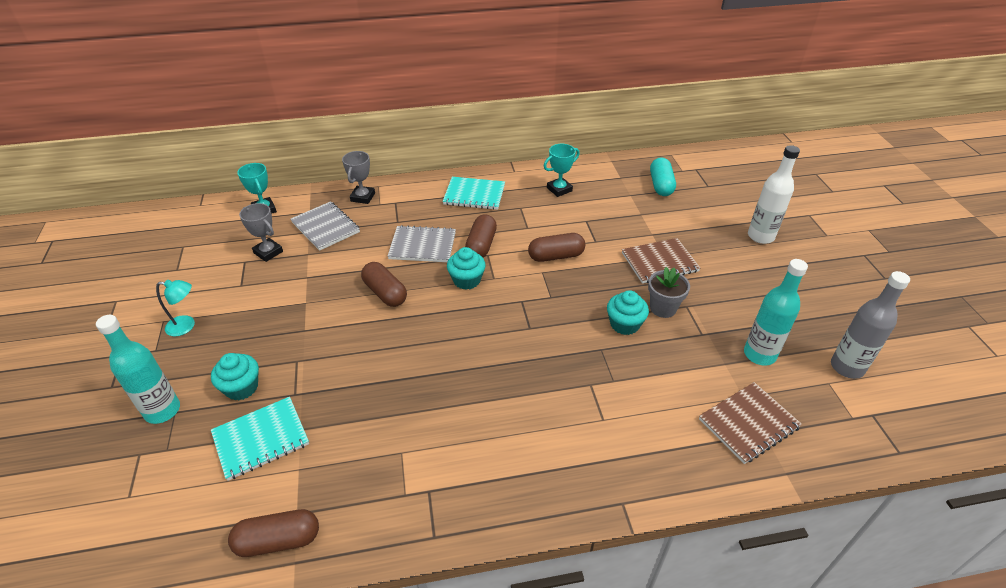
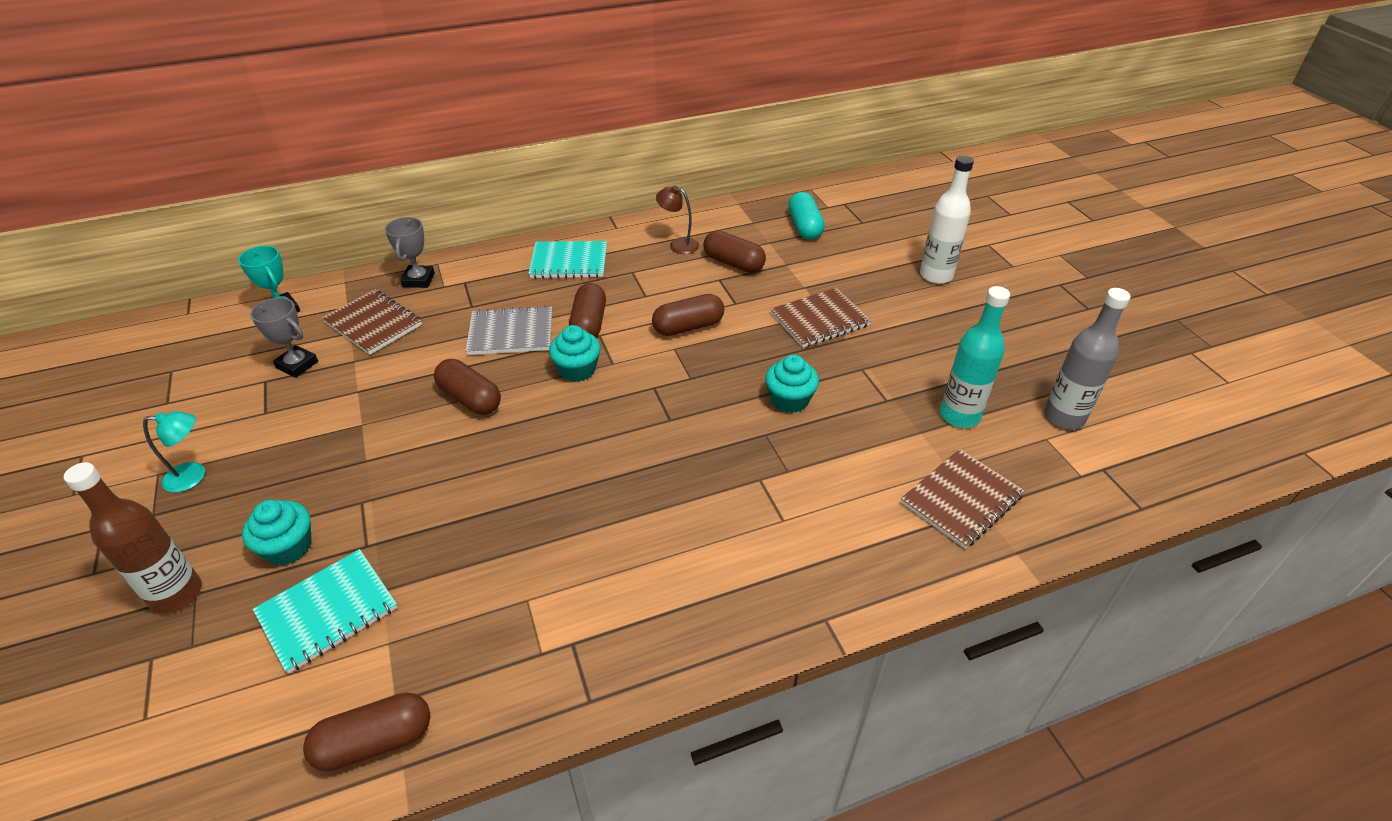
camera: 10 degrees left, 0 degrees up
turquoise bottle [96,315,180,424] -> brown bottle [64,462,202,614]
grey notebook [291,201,360,251] -> brown notebook [322,289,422,355]
turquoise trophy [544,144,580,197] -> brown lamp [656,185,699,254]
grey flower pot [648,267,690,318] -> none
none -> brown capsule [703,231,766,273]

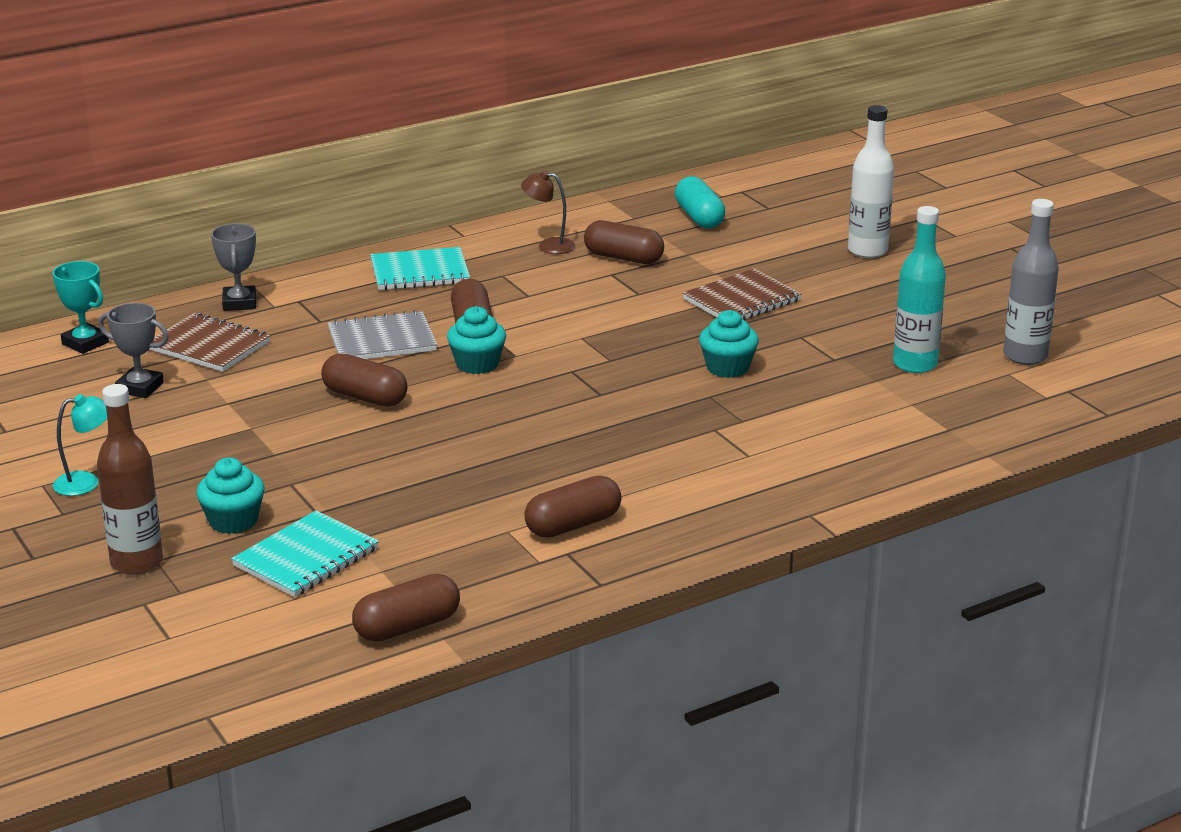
camera: 10 degrees left, 15 degrees down
brown capsule [652,294,724,336] -> brown capsule moved to [524,476,622,538]
brown notebook [901,449,1024,549] -> none

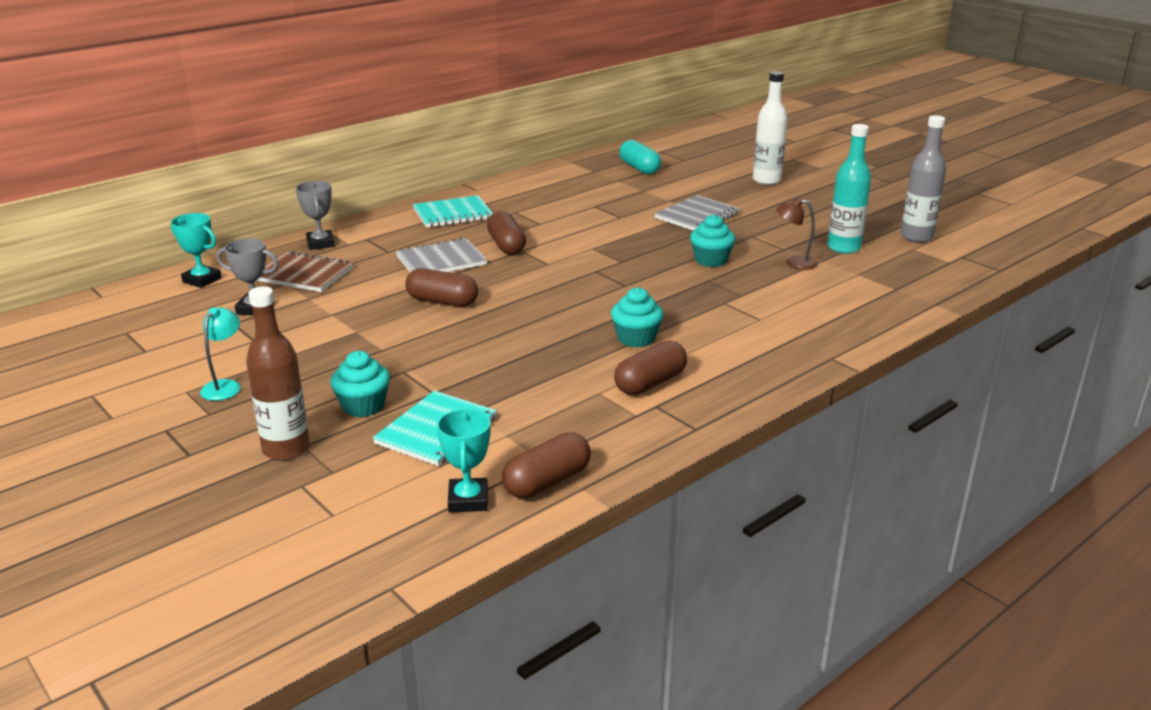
camera: 10 degrees left, 0 degrees up
turquoise lamp [53,394,107,496] -> turquoise lamp turned 45 degrees counterclockwise [200,308,241,401]
turquoise cupcake [447,306,506,374] -> turquoise cupcake moved to [611,287,663,348]
brown lamp [521,170,575,254] -> brown lamp moved to [776,198,818,270]
brown capsule [584,220,664,264] -> none
brown notebook [683,268,802,320] -> grey notebook [655,195,740,230]
none -> turquoise trophy [437,409,491,512]

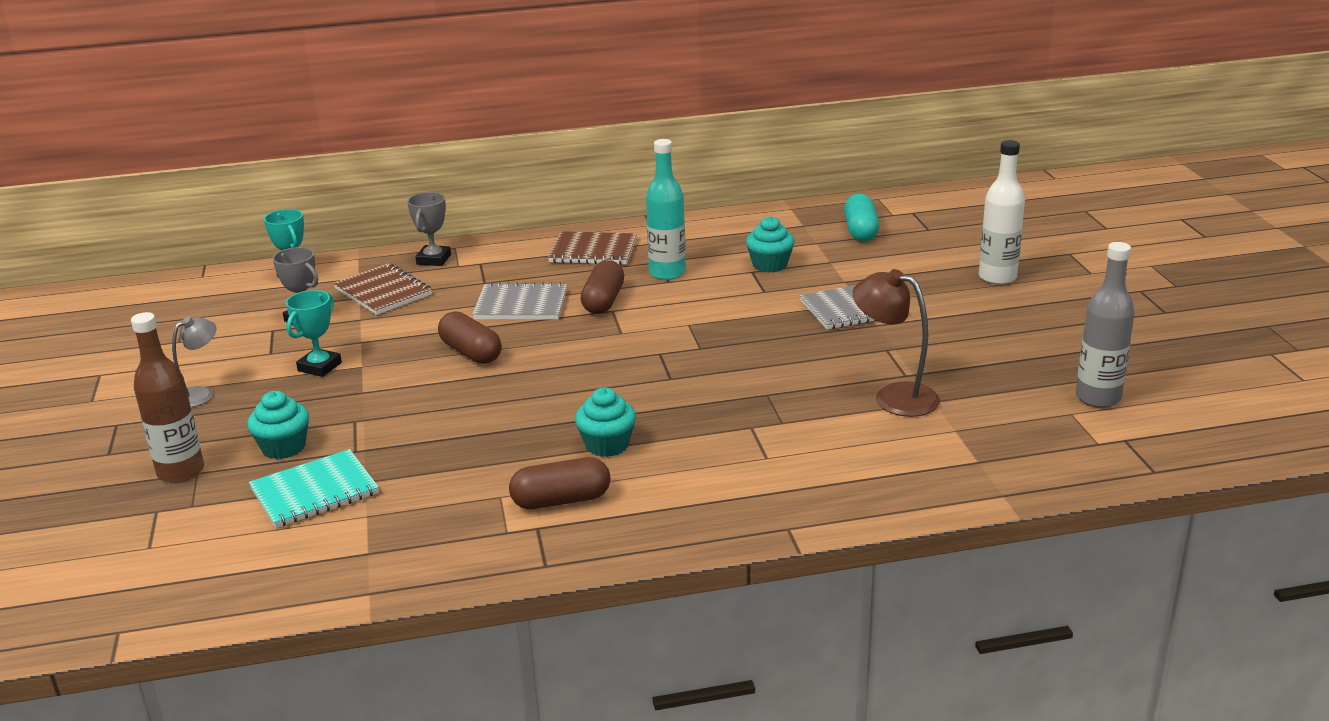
camera: 30 degrees right, 0 degrees up
turquoise lamp [200,308,241,401] -> grey lamp [172,317,216,407]
turquoise notebook [413,195,493,228] -> brown notebook [548,231,637,265]
turquoise trophy [437,409,491,512] -> turquoise trophy moved to [286,290,342,377]
brown capsule [502,432,591,498] -> none
turquoise cupcake [690,214,735,267] -> turquoise cupcake moved to [746,216,795,273]
brown lamp [776,198,818,270] -> brown lamp [853,269,940,417], size x1.57
turquoise bottle [828,124,871,254] -> turquoise bottle moved to [646,139,686,280]

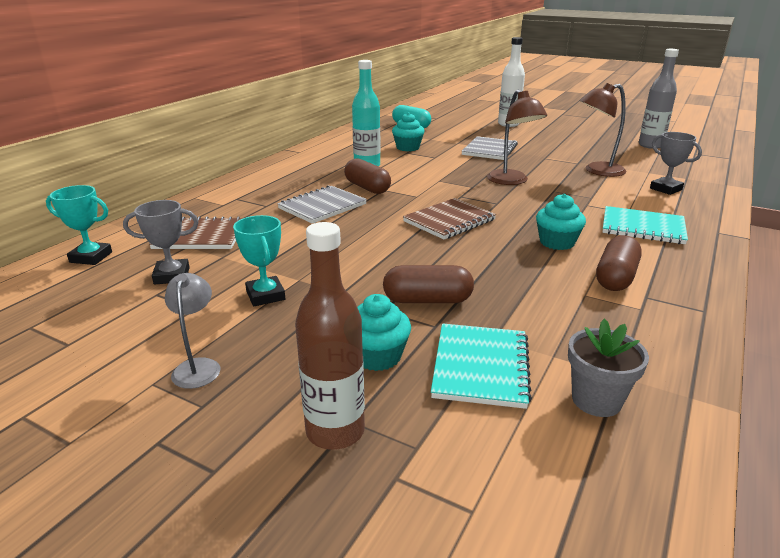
camera: 50 degrees left, 0 degrees up
grey trophy [407,192,451,266] -> grey trophy moved to [650,132,702,195]
brown capsule [438,311,502,364] -> brown capsule moved to [383,265,474,303]
brown notebook [548,231,637,265] -> brown notebook moved to [403,198,496,239]
none -> brown lamp [487,90,547,185]
none -> grey flower pot [568,319,649,417]
none -> turquoise notebook [602,206,688,244]

